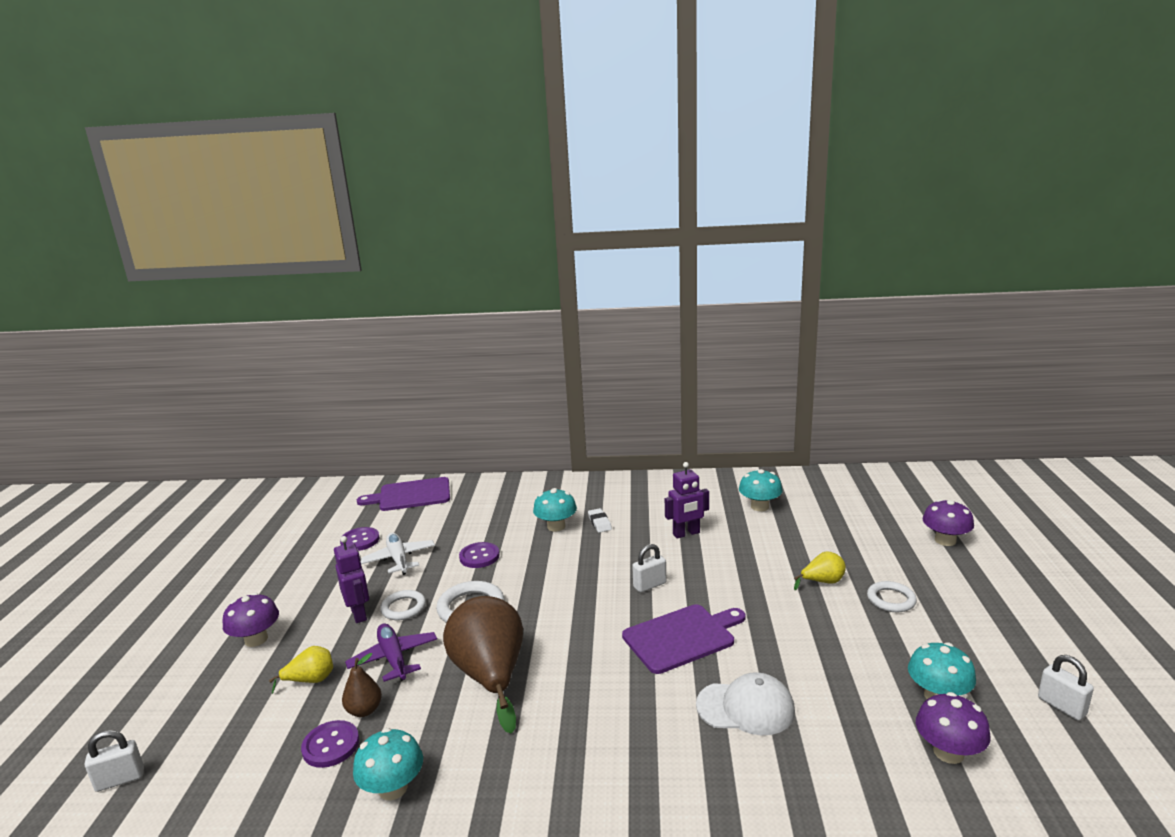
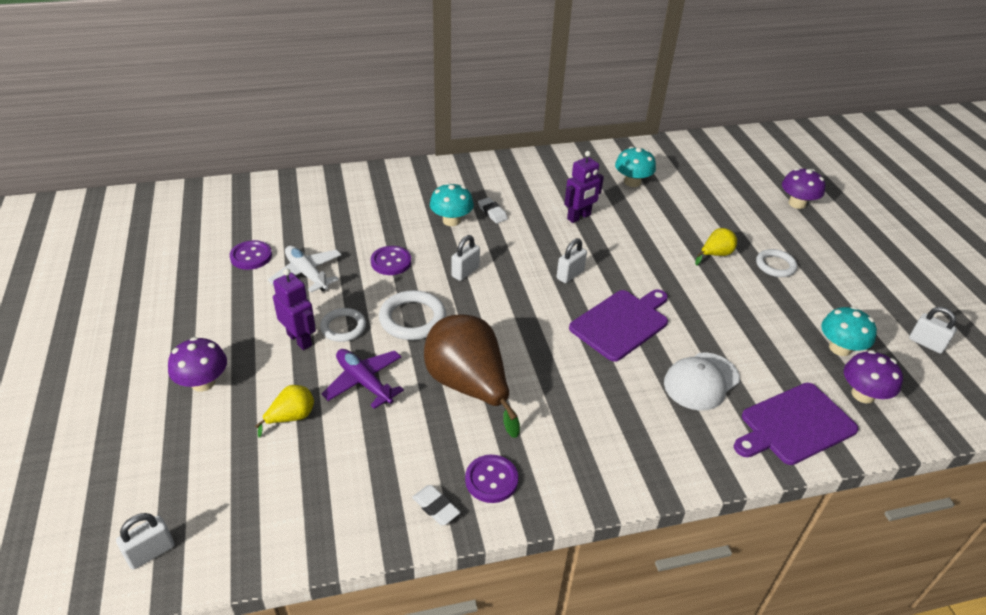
camera: 20 degrees left, 20 degrees up
purple button [301,720,359,768] -> purple button moved to [465,455,518,503]
brown pear [342,653,382,717] -> none
turquoise mushroom [353,728,423,800] -> white eraser [412,485,460,525]
purple cutting board [357,477,450,511] -> purple cutting board moved to [734,383,859,465]
white cap [696,672,795,735] -> white cap turned 150 degrees clockwise [664,352,740,410]
none -> white padlock [451,235,480,281]

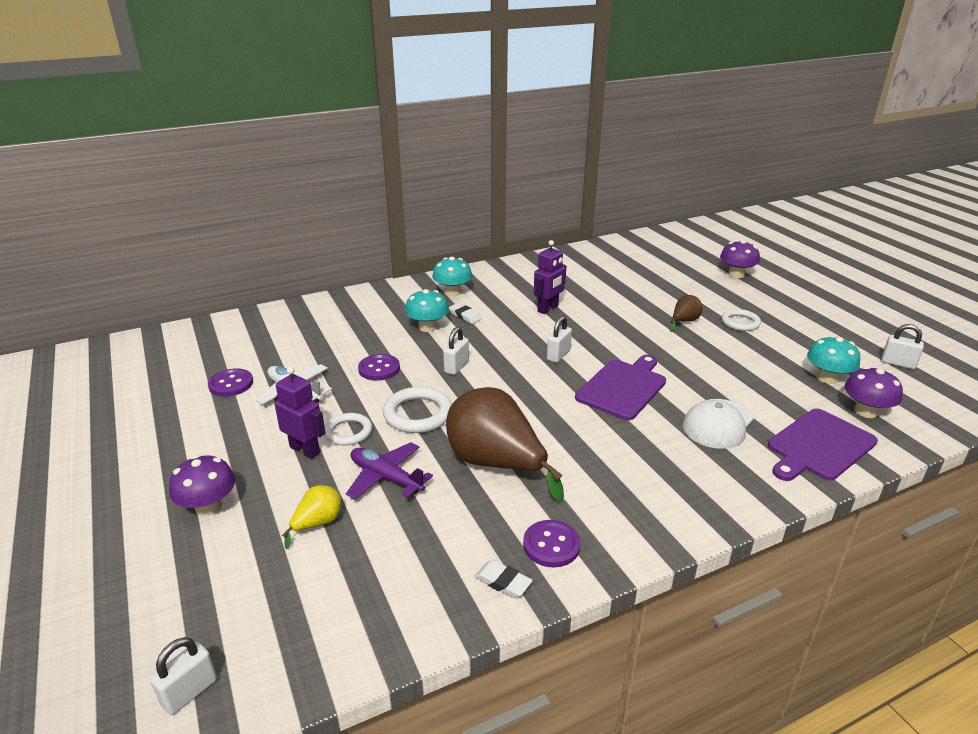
camera: 10 degrees left, 10 degrees down
turquoise mushroom [615,146,656,187] -> turquoise mushroom moved to [432,257,472,296]
yellow pear [695,228,737,266] -> brown pear [669,295,703,332]

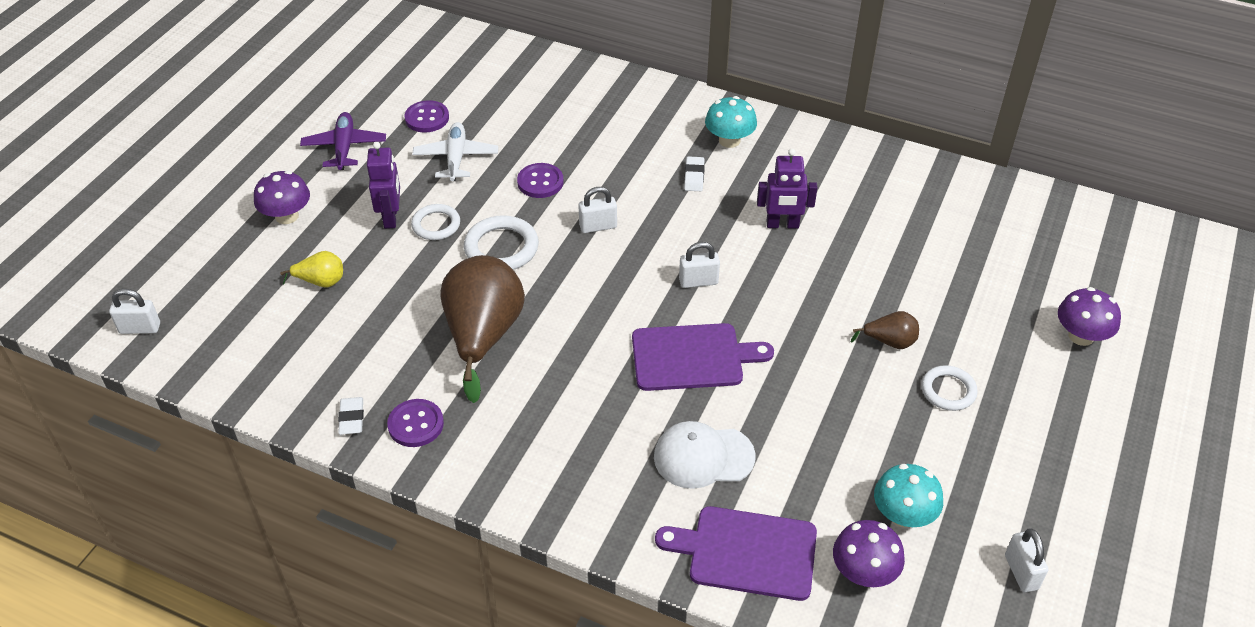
camera: 50 degrees right, 15 degrees up
purple plane [346,442,433,500] -> purple plane moved to [300,112,386,170]
turquoise mushroom [405,289,449,332] -> none

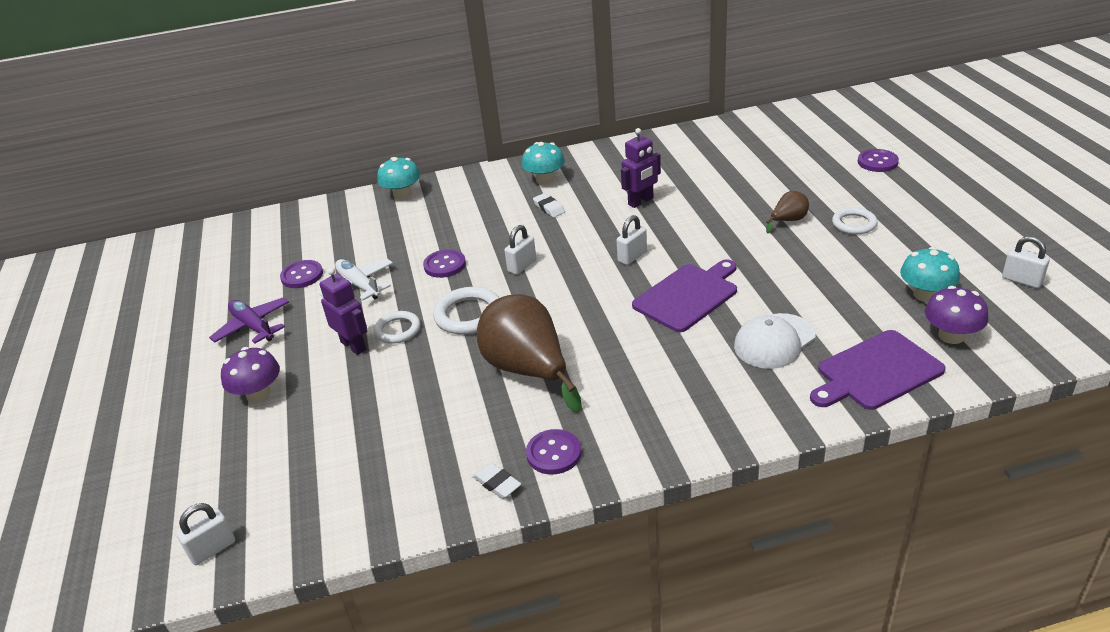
camera: 35 degrees left, 10 degrees down
yellow pear [280,251,343,287] -> none
purple mushroom [1058,287,1121,346] -> purple button [858,149,899,172]
none -> turquoise mushroom [377,157,420,200]

